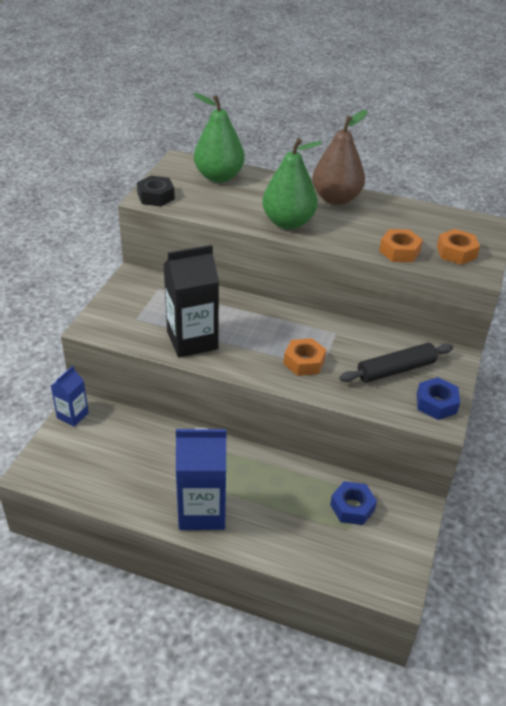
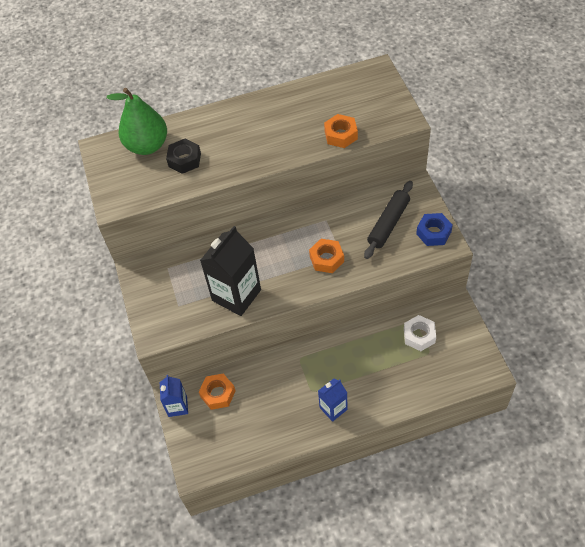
camera: 30 degrees left, 15 degrees up
black nut [137,176,175,207] -> black nut moved to [166,139,201,174]
blue carton [176,428,226,530] -> blue carton [318,378,348,422], size x0.55
green pear [262,138,322,229] -> none
brown pear [312,110,367,205] -> none
blue nut [330,481,377,525] -> white nut [404,315,436,351]
orange nut [437,229,480,265] -> orange nut moved to [199,374,236,410]

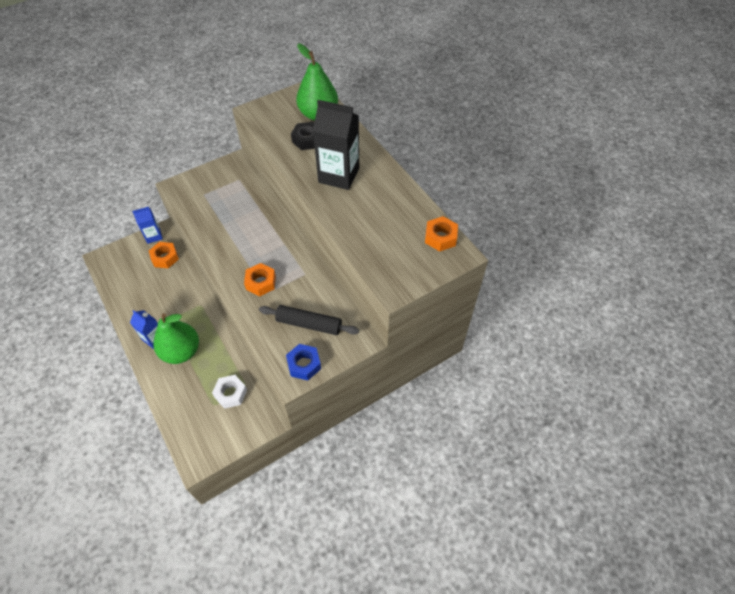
camera: 70 degrees right, 0 degrees up
black carton [200,226,261,316] -> black carton moved to [313,100,359,190]
orange nut [324,114,358,148] -> orange nut moved to [425,216,458,251]
none -> green pear [153,313,199,364]

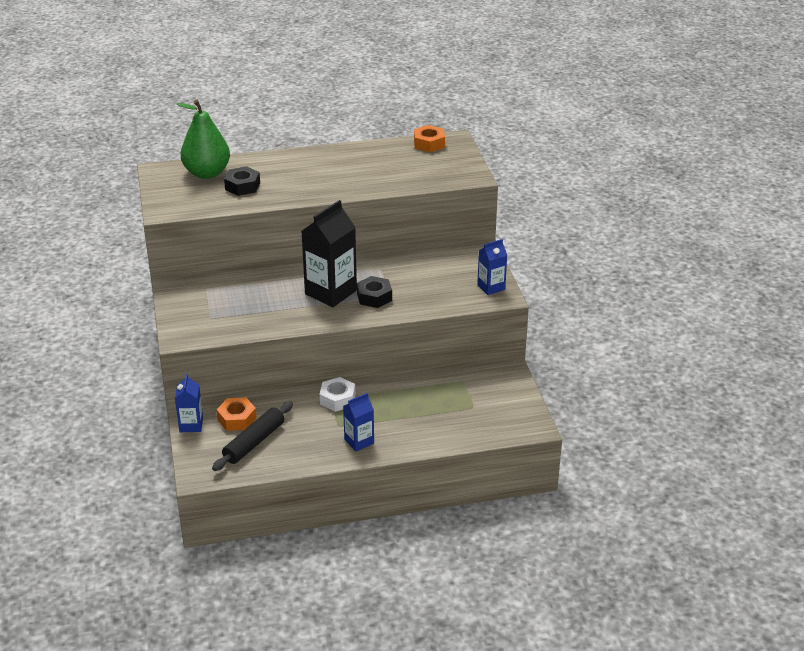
camera: 70 degrees left, 20 degrees down
green pear [153,313,199,364] -> none
white nut [212,375,247,409] -> white nut moved to [320,377,355,412]
orange nut [244,263,276,296] -> black nut [357,276,392,308]
black rolling pin [259,305,359,335] -> black rolling pin moved to [212,401,293,471]
blue nut [286,344,321,381] -> blue carton [477,239,507,295]
black carton [313,100,359,190] -> black carton moved to [302,200,357,307]

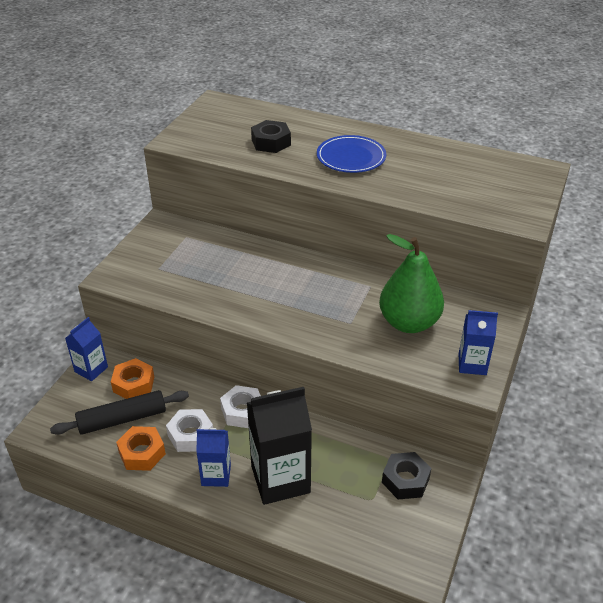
camera: 35 degrees right, 5 degrees up
green pear [176,100,230,179] -> green pear moved to [379,234,444,333]
black carton [302,200,357,307] -> black carton moved to [247,387,312,505]
black nut [357,276,392,308] -> black nut moved to [382,452,431,499]
orange nut [414,125,445,152] -> orange nut moved to [116,426,166,471]
none -> white nut [166,409,213,452]
none -> blue plate [317,135,386,173]

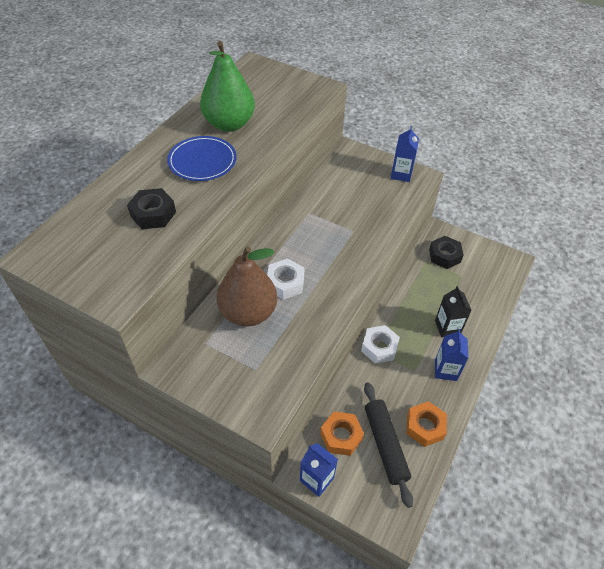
camera: 85 degrees left, 10 degrees up
white nut [166,409,213,452] -> white nut moved to [267,258,305,300]
black carton [247,387,312,505] -> black carton [435,286,472,337], size x0.55
green pear [379,234,444,333] -> green pear moved to [200,41,255,132]
none -> brown pear [217,246,277,326]

